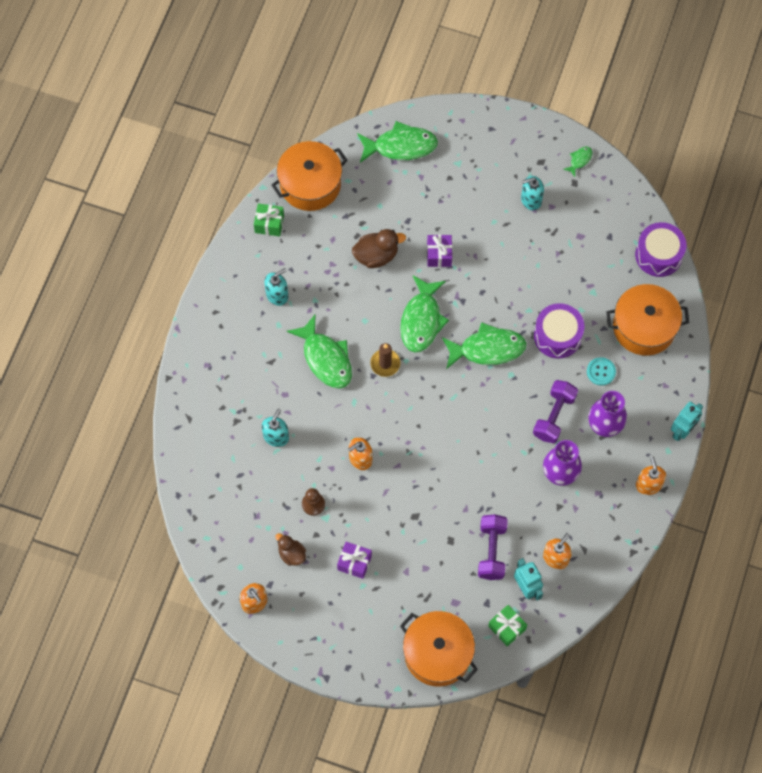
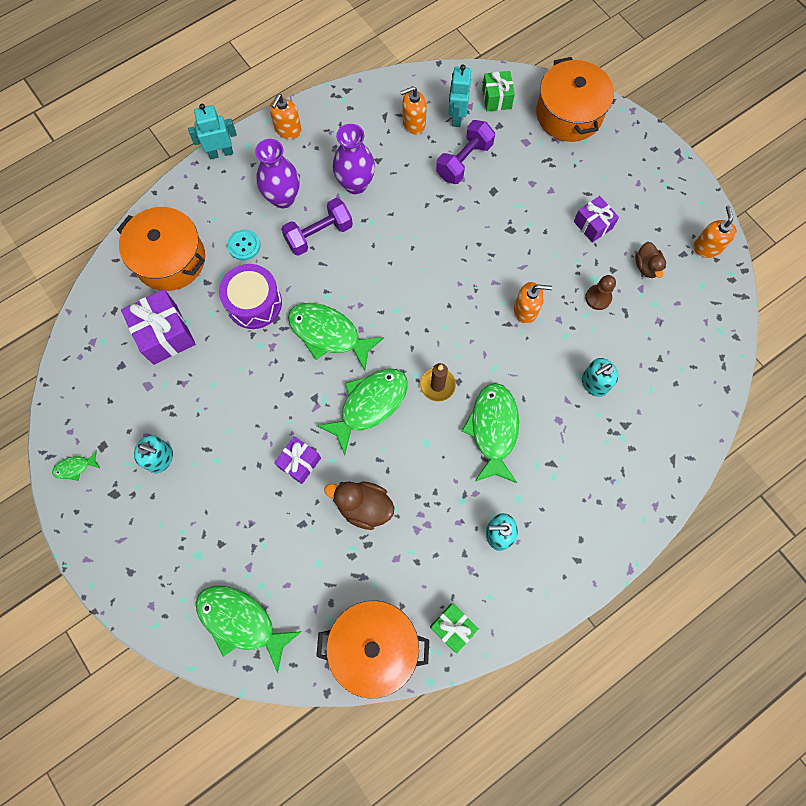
camera: 145 degrees left, 5 degrees up
purple drum [635,222,686,277] -> none
none -> purple gift [121,289,196,365]

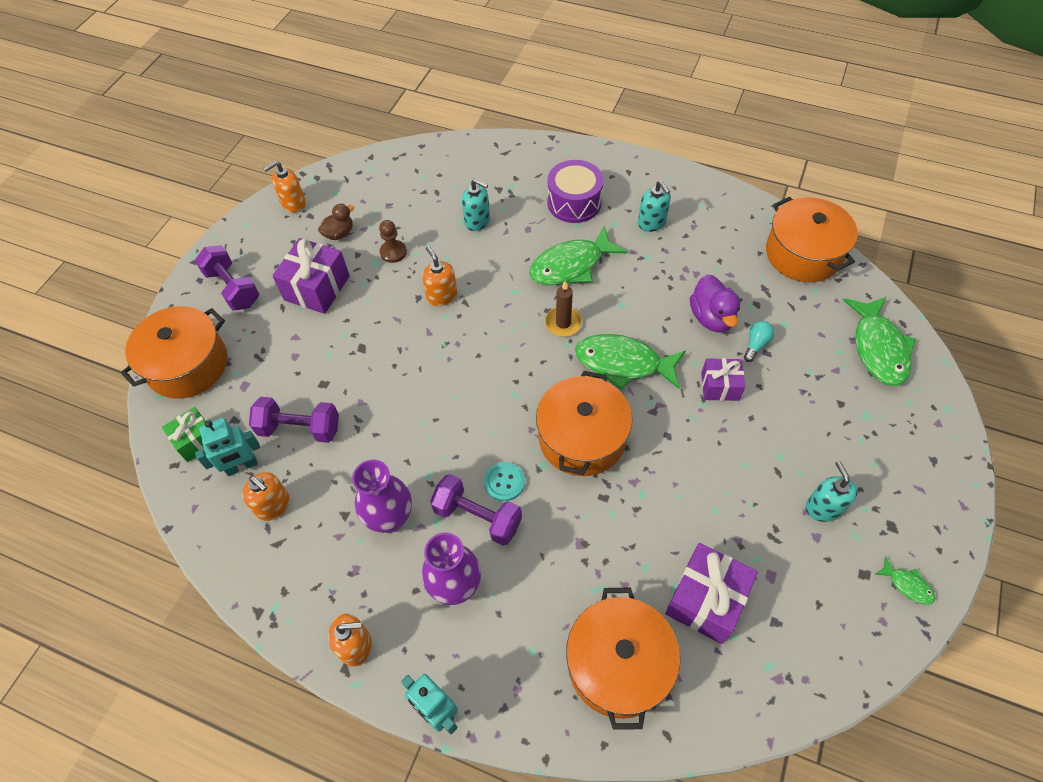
camera: 120 degrees left, 15 degrees down
purple drum [219,264,282,329] -> purple drum moved to [547,160,604,223]
turquoise button [227,230,260,261] -> turquoise button moved to [484,462,525,501]
green fish [288,303,384,371] -> orange pot [536,371,632,476]
brown duck [324,481,394,530] -> purple duck [690,274,740,332]
green gift [430,603,479,654] -> none
purple gift [574,196,619,243] -> purple gift [272,238,350,314], size x1.61
none -> purple dumbbell [194,245,259,311]
none -> turquoise light bulb [744,321,774,362]

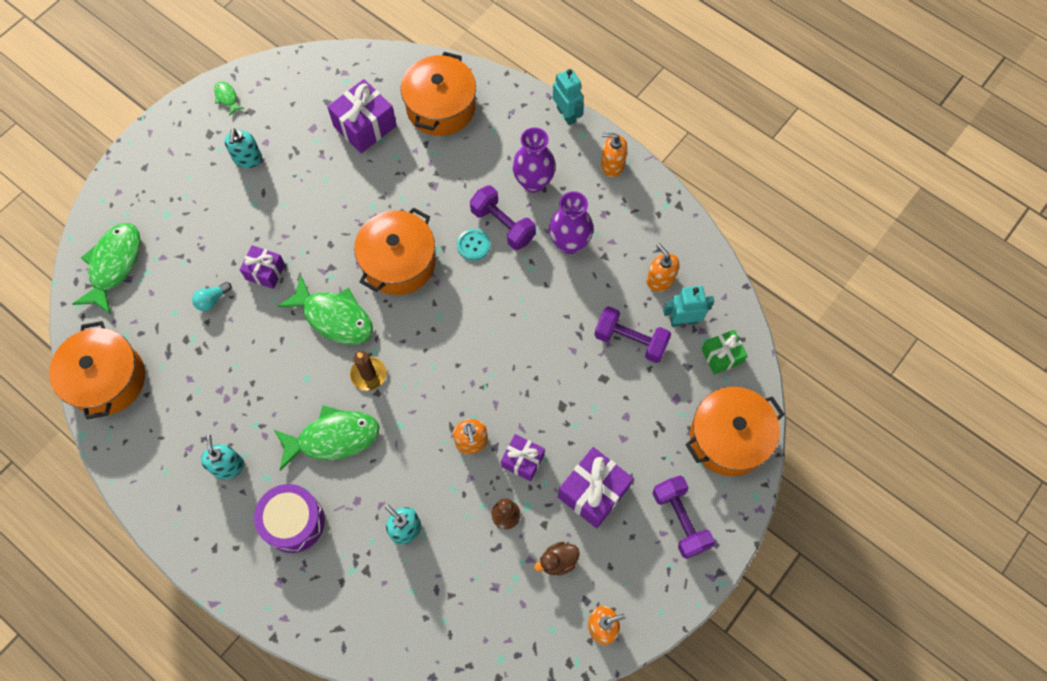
camera: 165 degrees left, 10 degrees up
purple duck [690,274,740,332] -> none
none -> purple gift [501,434,545,481]

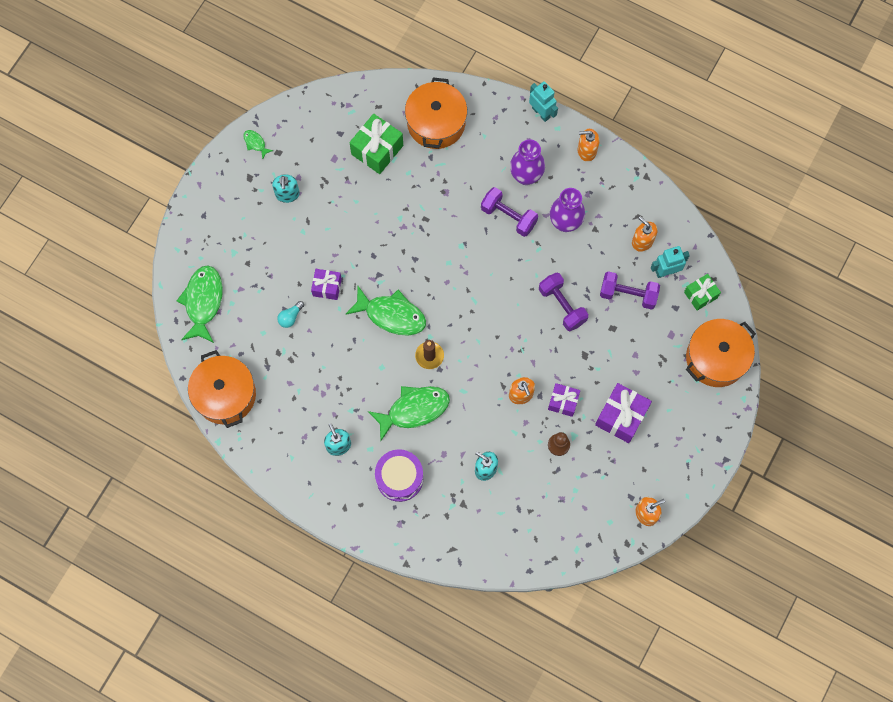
camera: 10 degrees left, 5 degrees up
purple gift [327,79,397,153] -> green gift [349,113,403,174]
orange pot [354,207,436,295] -> none
turquoise button [457,229,490,261] -> none
brown duck [534,542,580,575] -> none
purple dumbbell [652,476,715,559] -> purple dumbbell moved to [539,272,588,331]

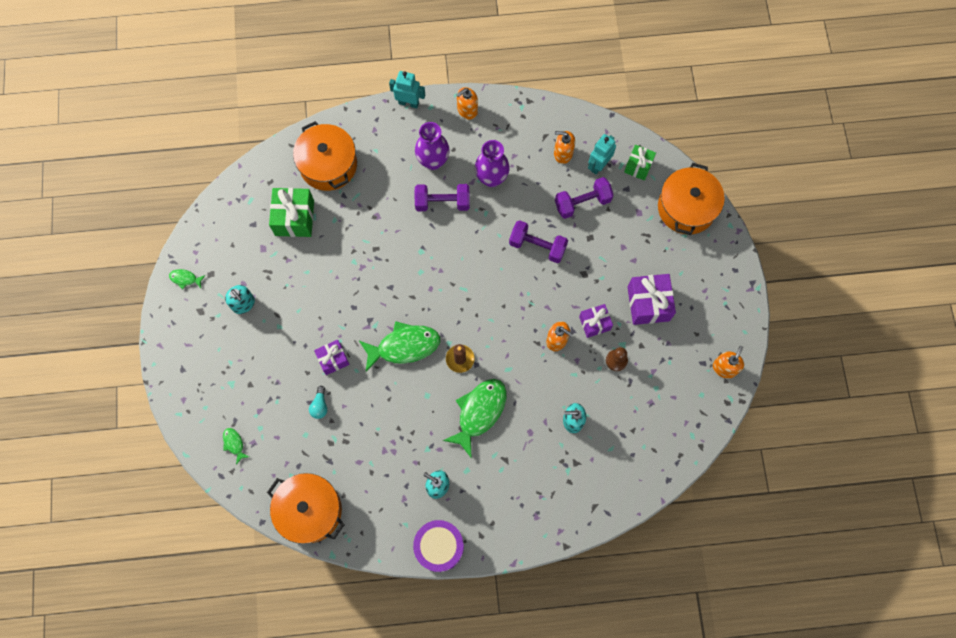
camera: 35 degrees left, 0 degrees up
green fish [177,266,223,343] -> green fish [223,428,249,464], size x0.45
purple drum [375,449,424,502] -> purple drum moved to [413,520,464,572]

